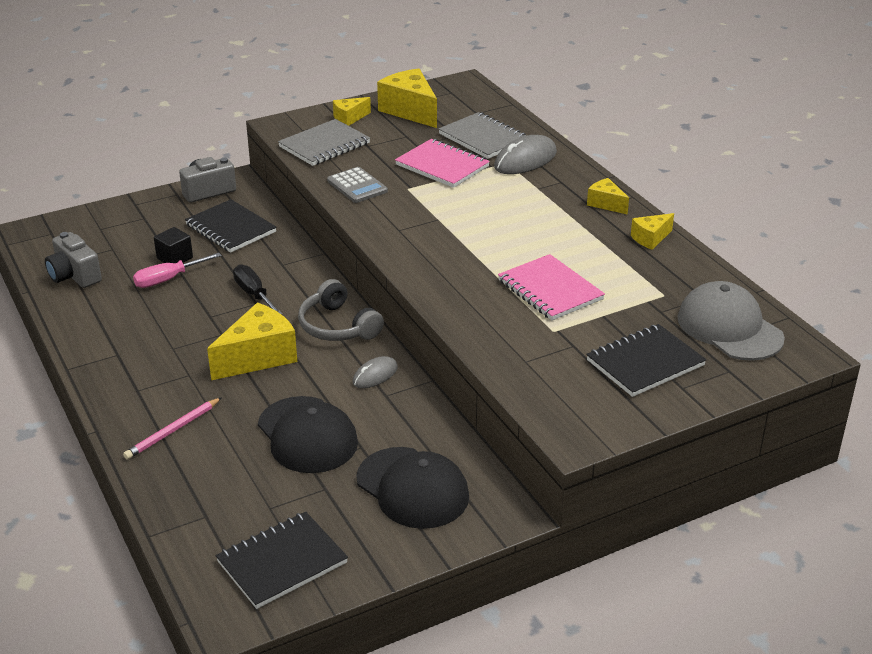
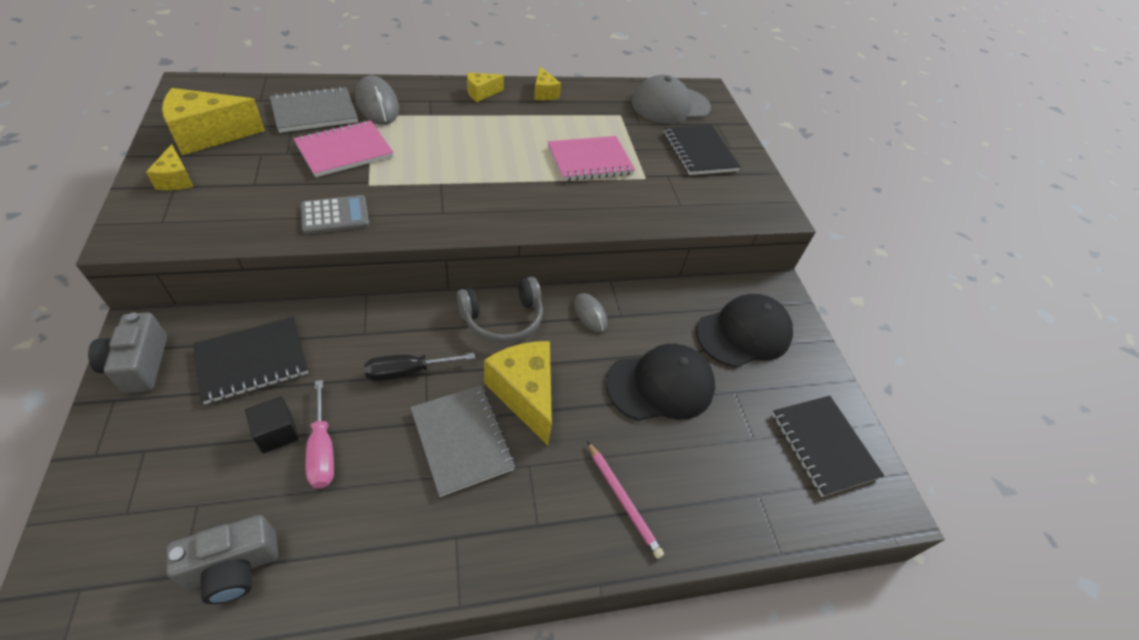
camera: 80 degrees left, 15 degrees up
grey notebook [278,119,370,166] -> grey notebook moved to [410,385,515,497]

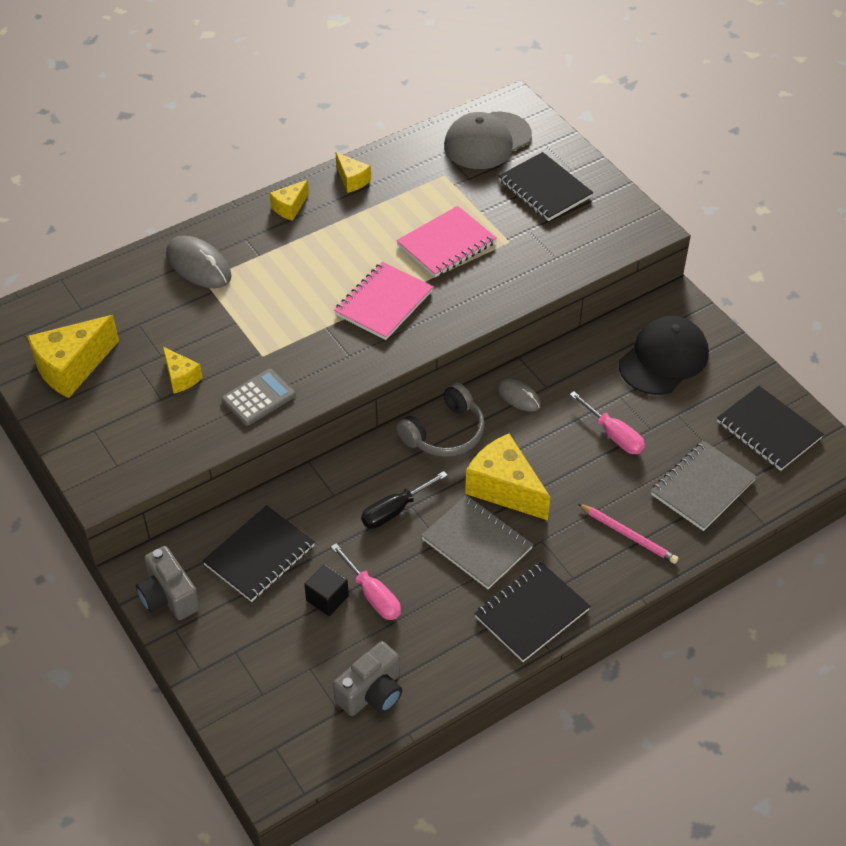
camera: 15 degrees left, 0 degrees up
yellow cheese [146,144,194,190] -> yellow cheese moved to [163,347,203,394]
grey notebook [270,86,358,133] -> grey notebook moved to [651,441,757,531]
pink notebook [294,120,393,177] -> pink notebook moved to [334,262,433,340]
black cap [606,344,715,421] -> pink screwdriver [569,391,645,454]
none -> black notebook [474,562,590,662]

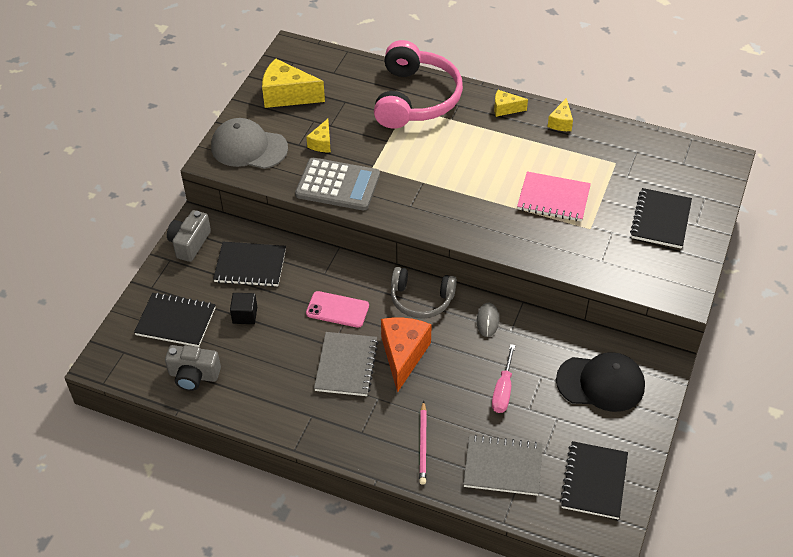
camera: 55 degrees right, 0 degrees up
grey mouse [166,236,232,288] -> pink headphones [374,40,463,129]
grey calculator [222,369,296,426] -> grey calculator [295,158,380,210], size x1.63
pink screwdriver [331,544,401,620] -> none
pink notebook [334,262,433,340] -> none
black screwdriver [361,471,448,528] -> pink phone [306,291,369,328]
grey cap [444,112,532,169] -> grey cap moved to [211,118,288,169]
yellow cheese [465,434,550,520] -> orange cheese [381,317,432,393]
black notebook [474,562,590,662] -> black notebook moved to [134,292,216,347]

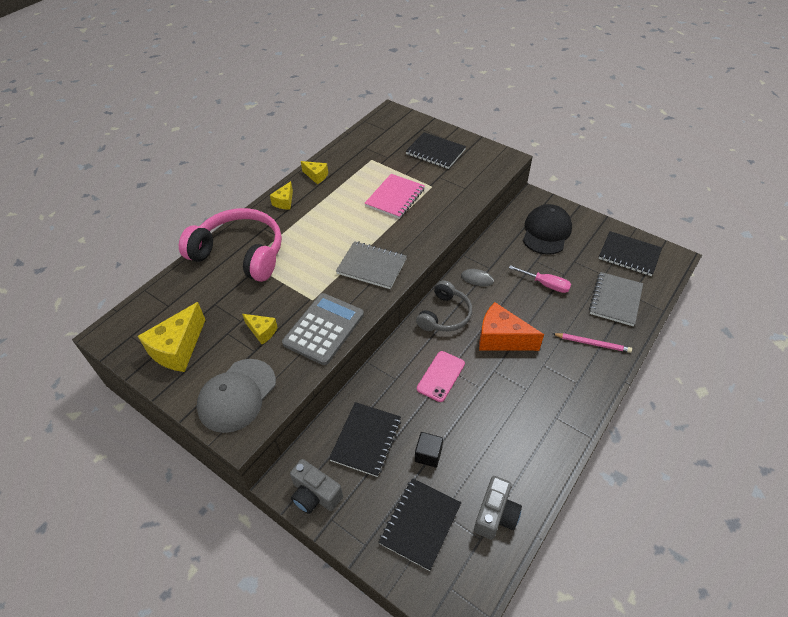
camera: 75 degrees left, 0 degrees up
grey notebook [314,332,378,396] -> grey notebook moved to [336,241,407,289]

